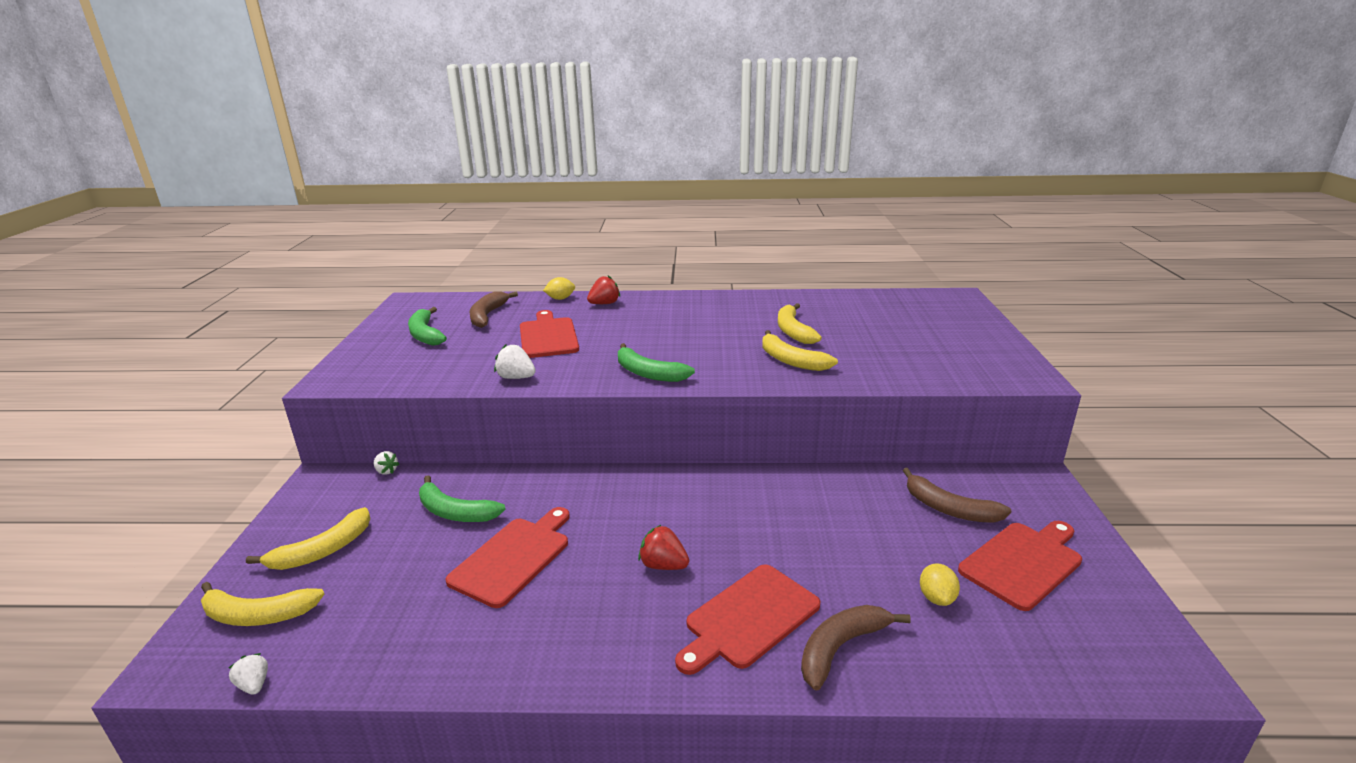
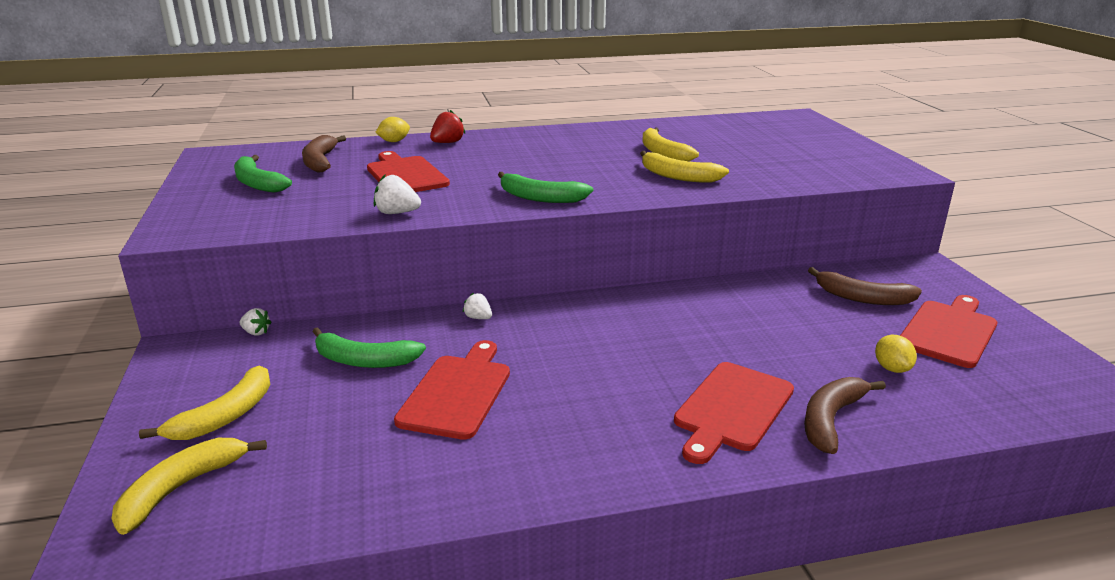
camera: 15 degrees left, 0 degrees up
yellow banana [201,582,324,626] -> yellow banana turned 135 degrees clockwise [112,438,267,535]
white strawberry [229,653,268,695] -> white strawberry moved to [463,293,492,319]
red strawberry [638,525,689,570] -> none

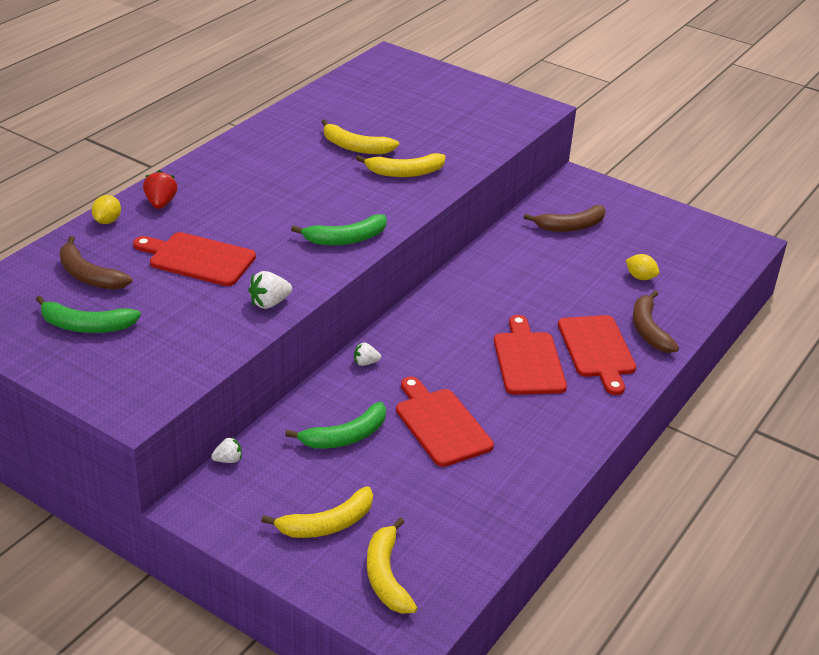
camera: 45 degrees left, 10 degrees up
yellow banana [139,365,270,440] -> yellow banana turned 75 degrees clockwise [261,486,373,538]
red cutting board [900,295,998,368] -> red cutting board moved to [494,315,567,395]

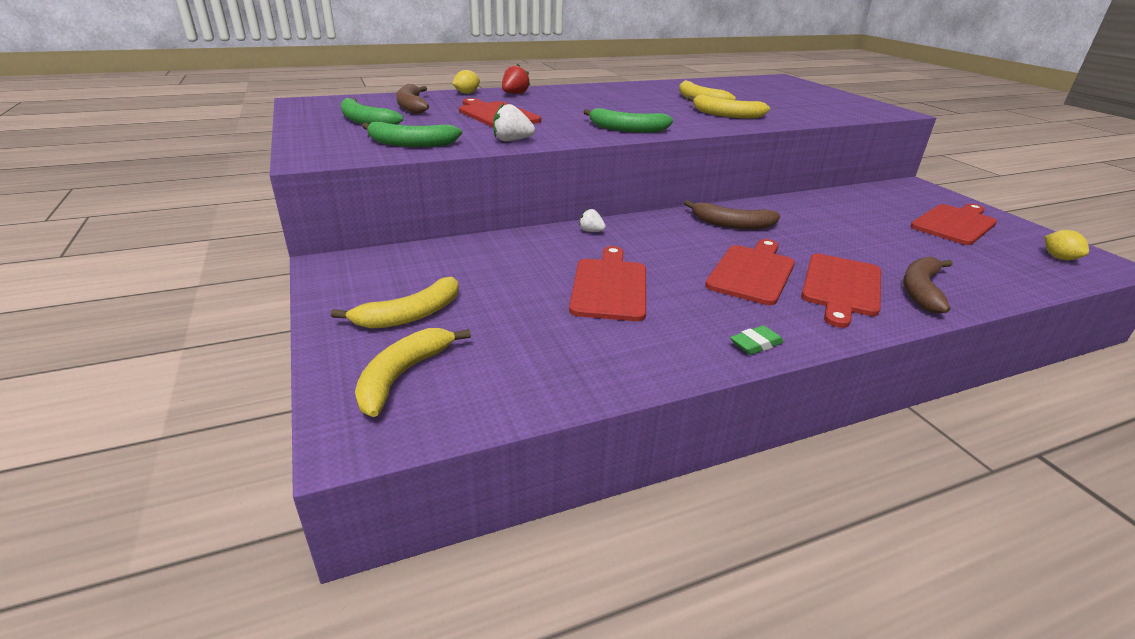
camera: 35 degrees right, 5 degrees down
white strawberry [211,437,242,463] -> none
yellow banana [261,486,373,538] -> yellow banana turned 45 degrees counterclockwise [331,277,459,329]
green banana [285,402,386,449] -> green banana moved to [362,122,462,147]
brown banana [524,205,606,232] -> brown banana moved to [684,200,780,229]
yellow lemon [626,254,659,280] -> yellow lemon moved to [1045,230,1089,260]
none -> green eraser [730,325,784,355]
none -> red cutting board [910,204,997,245]

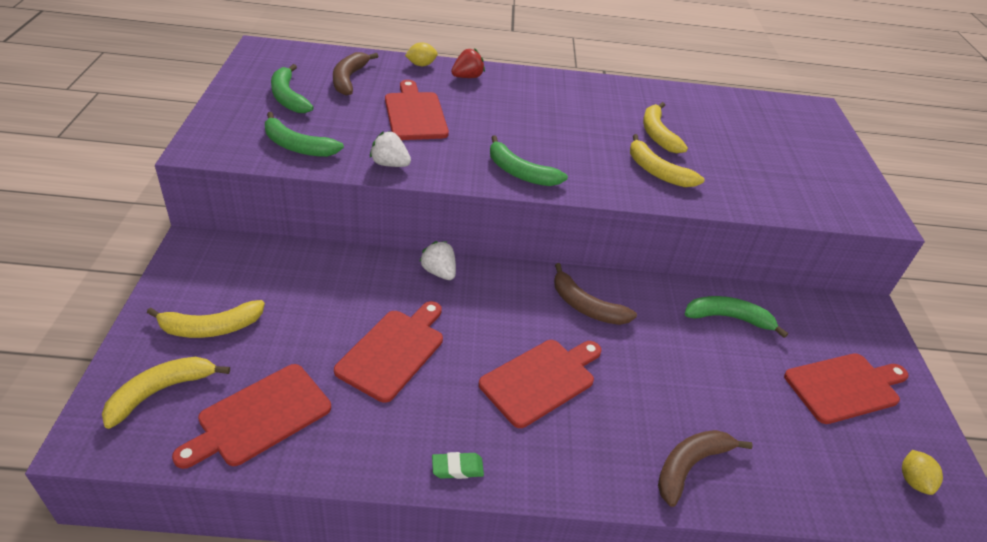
camera: 20 degrees right, 10 degrees up
white strawberry [579,209,606,232] -> white strawberry [419,241,456,280], size x1.53
red cutting board [801,254,881,328] -> red cutting board moved to [172,364,331,469]
none -> green banana [685,296,788,338]

